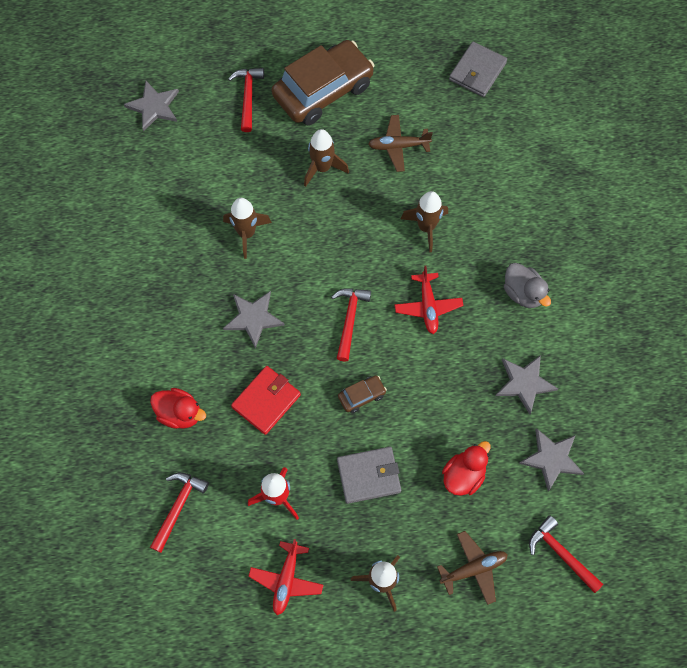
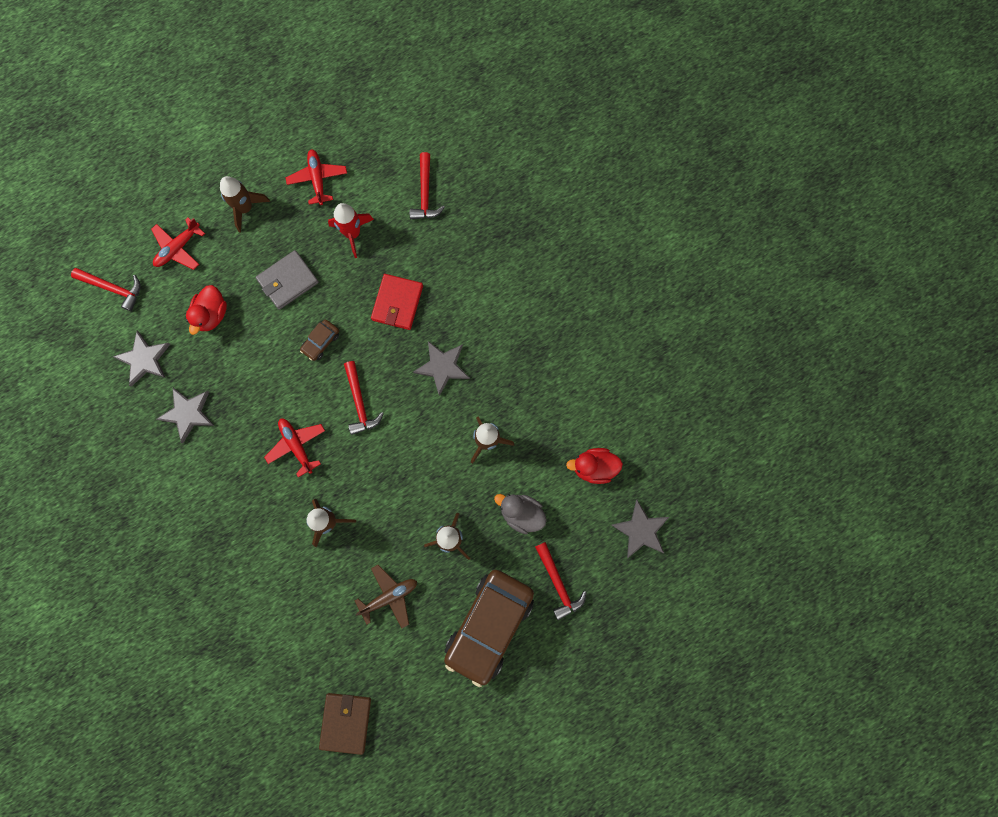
camera: 155 degrees right, 10 degrees up
red duck [150,388,206,429] -> red duck moved to [566,448,623,484]
brown plane [437,531,508,605] -> red plane [151,218,205,270]
grey wallet [449,42,507,97] -> brown wallet [319,693,371,755]
grey duck [504,263,551,308] -> grey duck moved to [494,494,547,534]

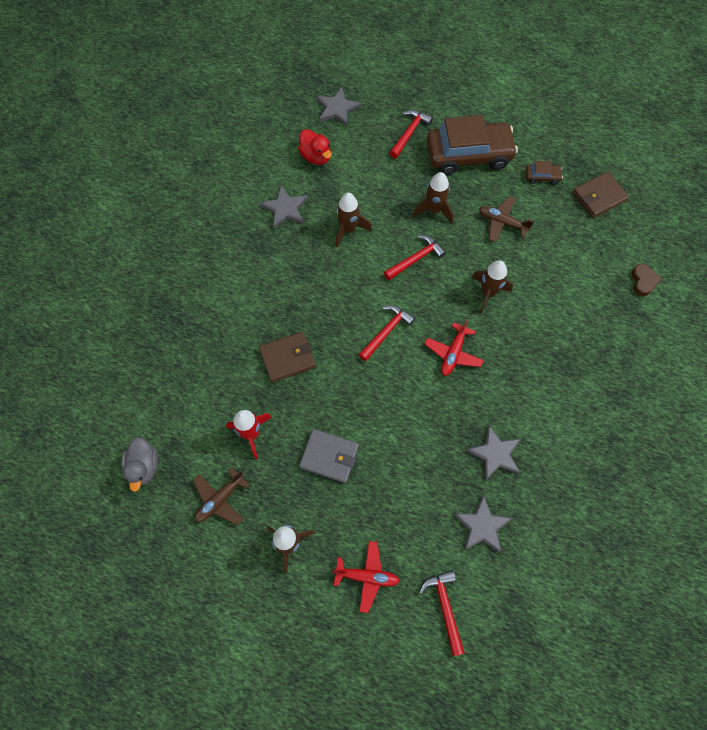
camera: 125 degrees left, 10 degrees down
red duck [186,285,227,335] -> none
red plane [286,149,347,205] -> brown plane [193,468,250,526]
brown car [300,320,339,361] -> brown car moved to [526,161,563,185]
red wallet [371,274,423,330] -> brown wallet [259,332,316,382]
red hammer [410,152,445,219] -> red hammer moved to [384,235,446,280]
grey star [413,341,470,396] -> grey star moved to [259,185,308,229]
grey duck [494,494,547,534] -> grey duck moved to [121,437,159,492]
none -> brown heart [631,264,662,297]

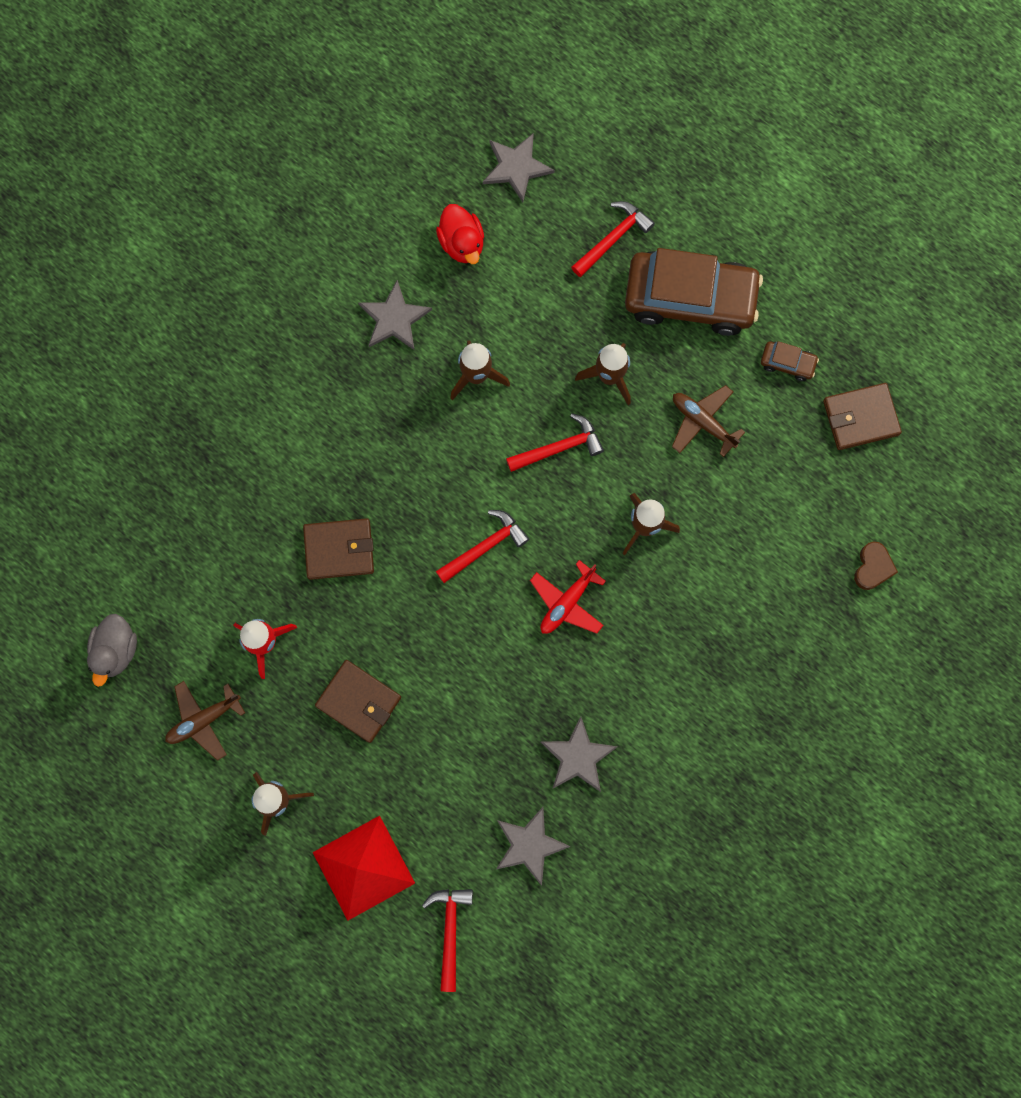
camera: 15 degrees right, 10 degrees up
grey wallet [299,429,359,483] -> brown wallet [315,660,401,743]
red plane [332,541,400,613] -> red pyramid [312,816,415,921]

